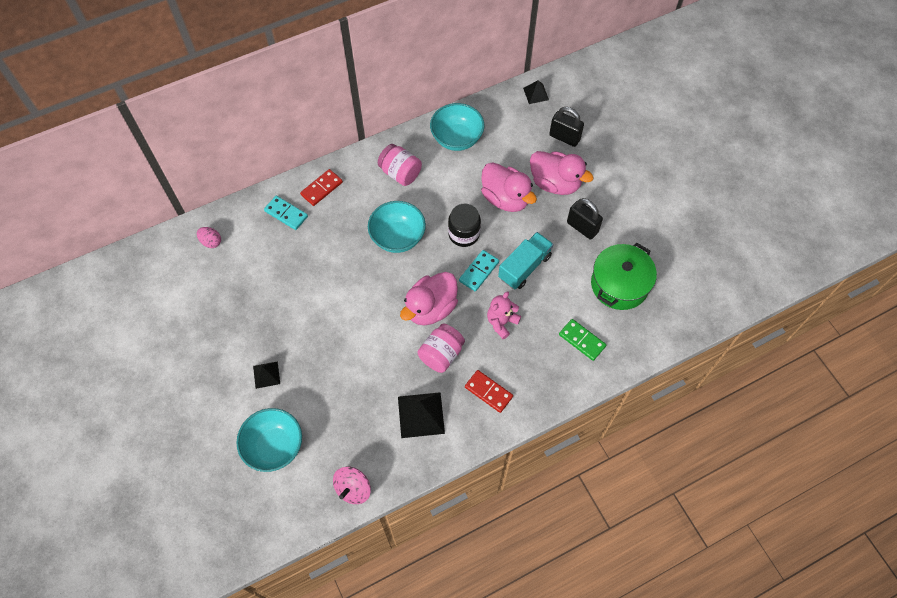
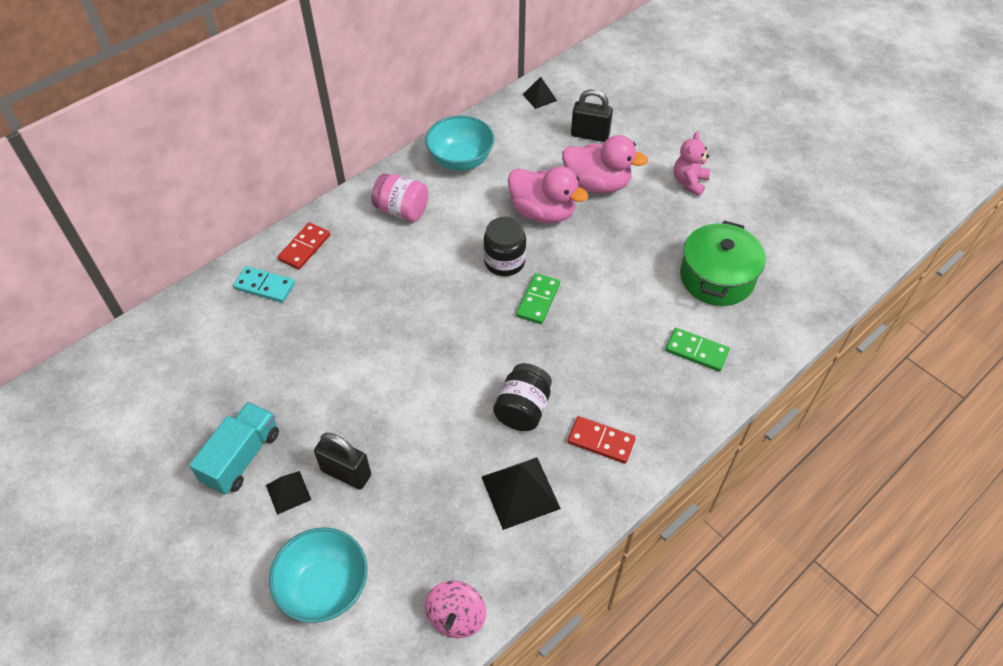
camera: 15 degrees left, 10 degrees down
pink egg [197,227,221,248] -> none
turquoise bowl [368,201,426,253] -> none
pink duck [400,272,458,325] -> none
pink jar [418,323,465,373] -> black jar [493,363,552,431]
turquoise domino [459,250,499,292] -> green domino [516,273,560,324]
pink teddy bear [487,291,521,339] -> pink teddy bear moved to [674,131,710,196]
turquoise truck [498,232,553,290] -> turquoise truck moved to [189,402,279,495]
black padlock [567,198,603,240] -> black padlock moved to [314,433,371,489]

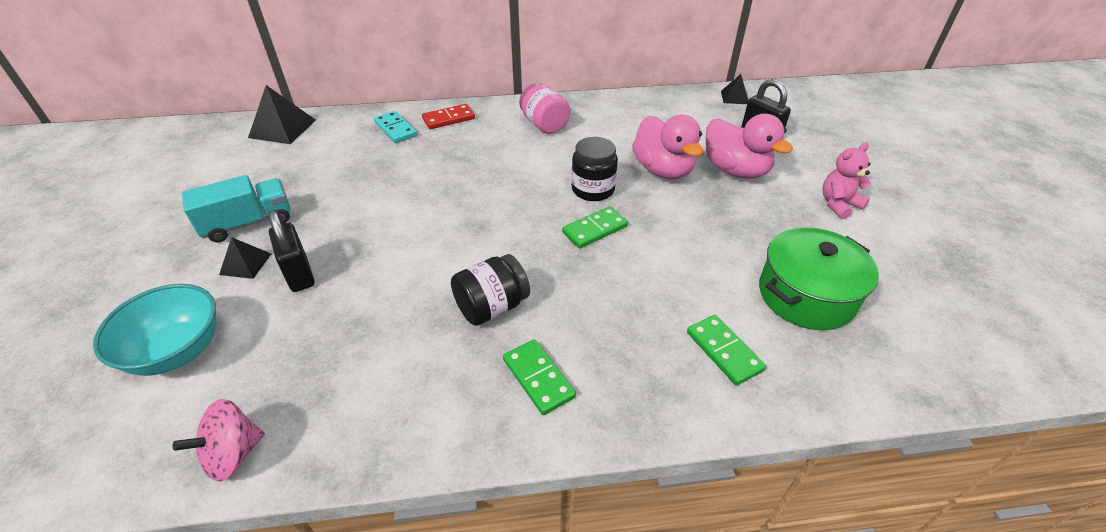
camera: 35 degrees right, 10 degrees down
turquoise bowl [425,115,494,171] -> none
black pyramid [482,457,561,530] -> black pyramid moved to [248,85,316,144]
red domino [567,416,636,464] -> green domino [503,339,576,415]

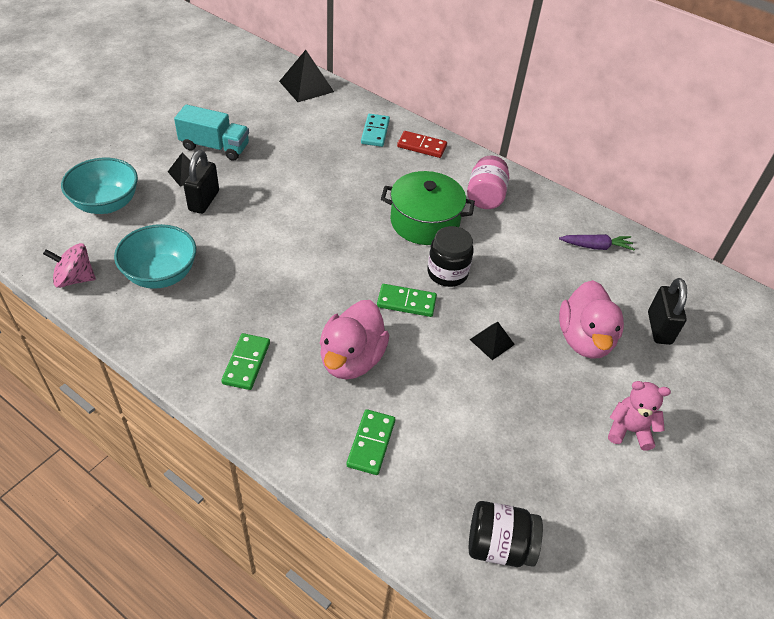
camera: 40 degrees right, 5 degrees up
black jar [451,254,530,326] -> black jar moved to [469,501,543,567]
pink duck [632,115,703,179] -> pink duck moved to [320,300,389,380]
black pyramid [721,74,748,104] -> black pyramid moved to [470,322,515,360]
green pot [759,227,879,330] -> green pot moved to [381,171,475,245]
none -> turquoise bowl [114,224,196,289]
none -> purple carrot [559,234,635,250]

